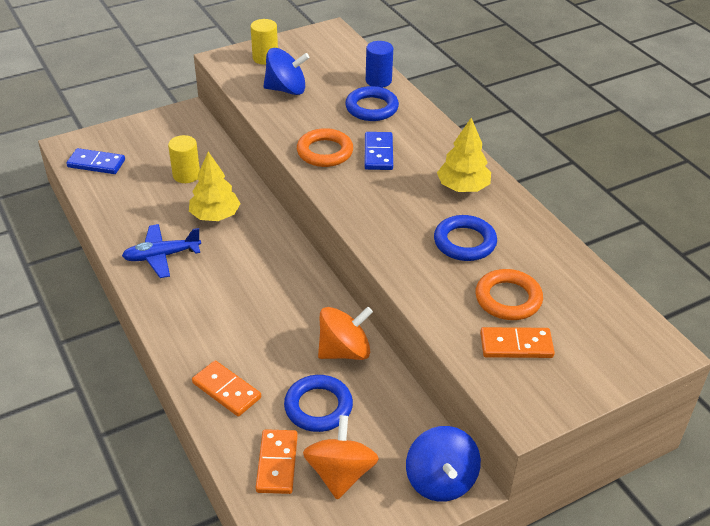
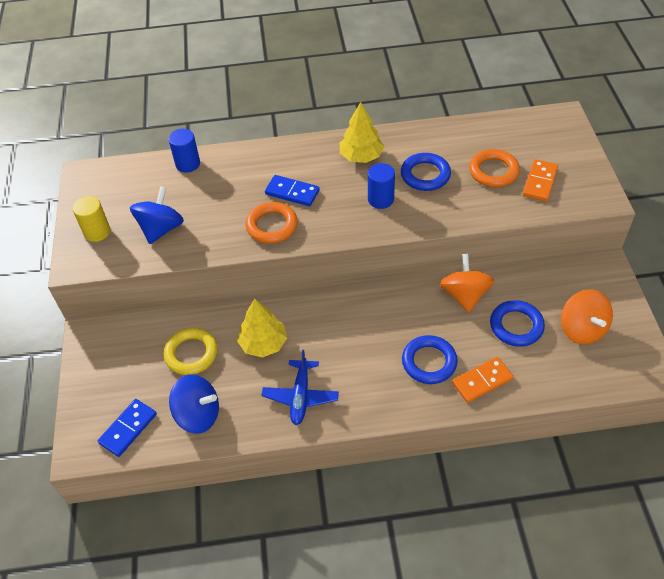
camera: 65 degrees left, 10 degrees up
yellow cylinder [168,135,200,183] -> yellow ring [164,328,218,375]
orange domino [256,429,298,494] -> none
orange spinning top [303,415,379,500] -> orange spinning top turned 135 degrees counterclockwise [561,289,613,344]
blue ring [345,86,399,121] -> blue ring moved to [402,335,458,384]
blue spinning top [406,426,481,502] -> blue spinning top moved to [169,374,219,434]
none -> blue cylinder [368,163,395,209]

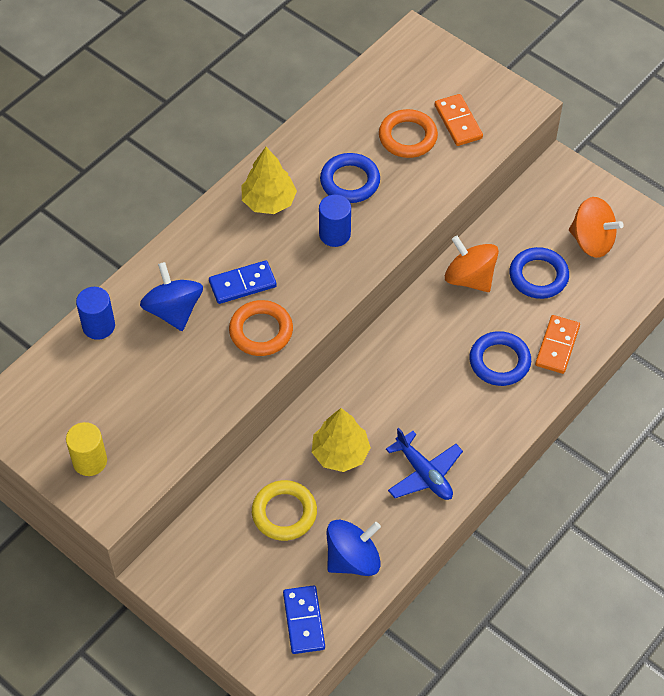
camera: 45 degrees left, 5 degrees up
blue spinning top [130,186,184,244] -> blue spinning top moved to [140,262,203,331]

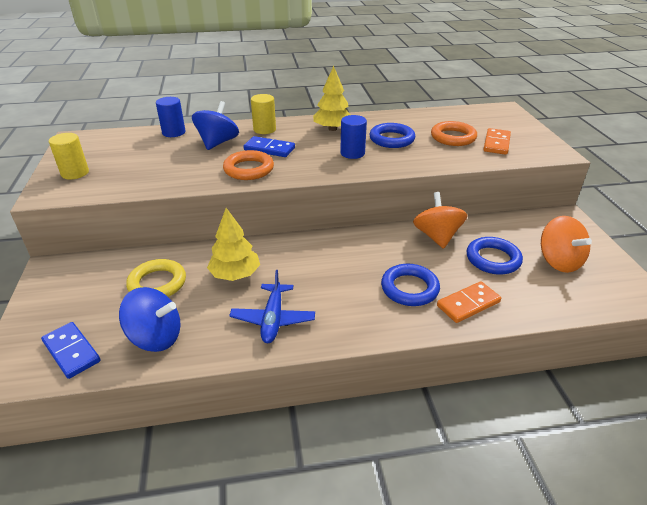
camera: 40 degrees right, 20 degrees down
blue domino [283,585,325,654] -> blue domino turned 75 degrees counterclockwise [41,322,101,379]
none -> yellow cylinder [251,94,276,134]

